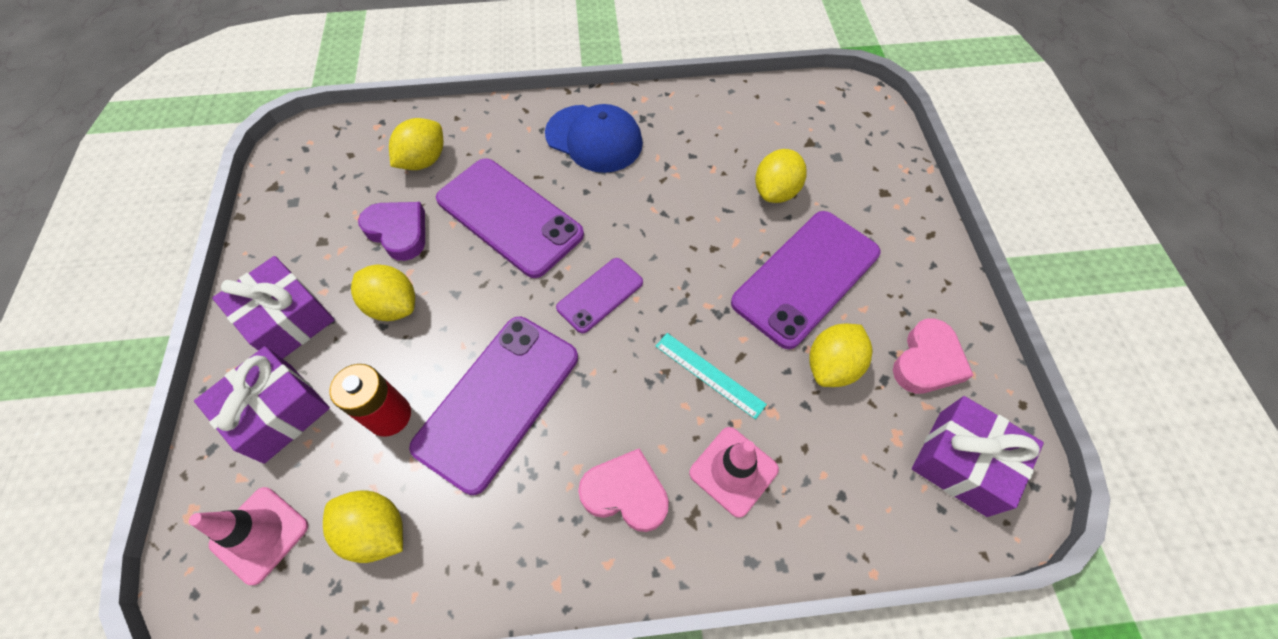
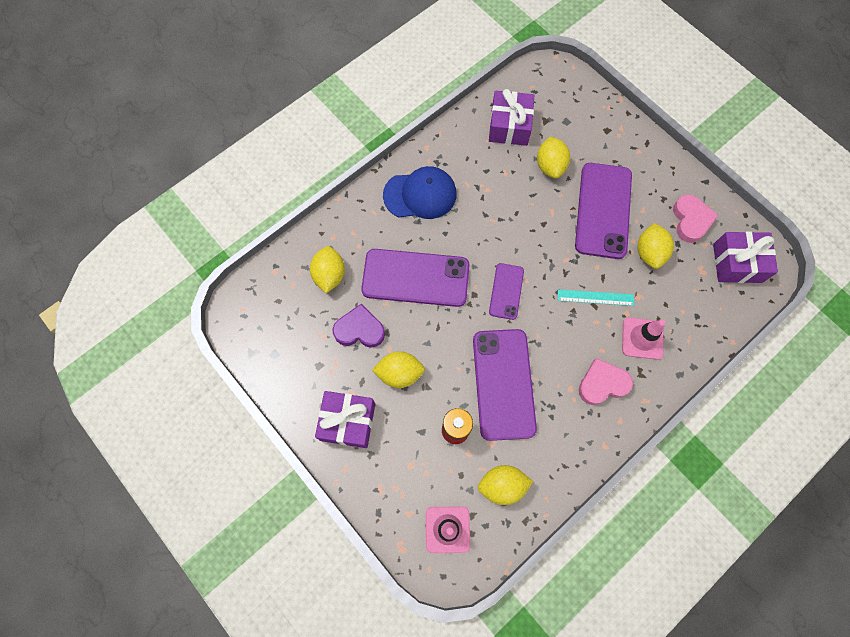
camera: 35 degrees left, 10 degrees up
purple gift [194,346,330,464] -> purple gift moved to [489,89,534,146]

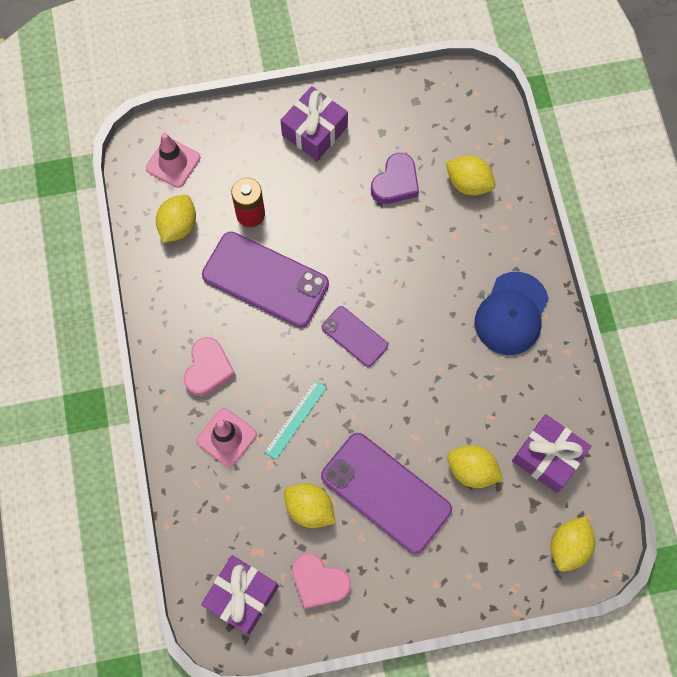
camera: 120 degrees right, 0 degrees up
purple phone [361,249,470,307] -> none
yellow lemon [372,351,425,388] -> yellow lemon moved to [551,516,595,572]

